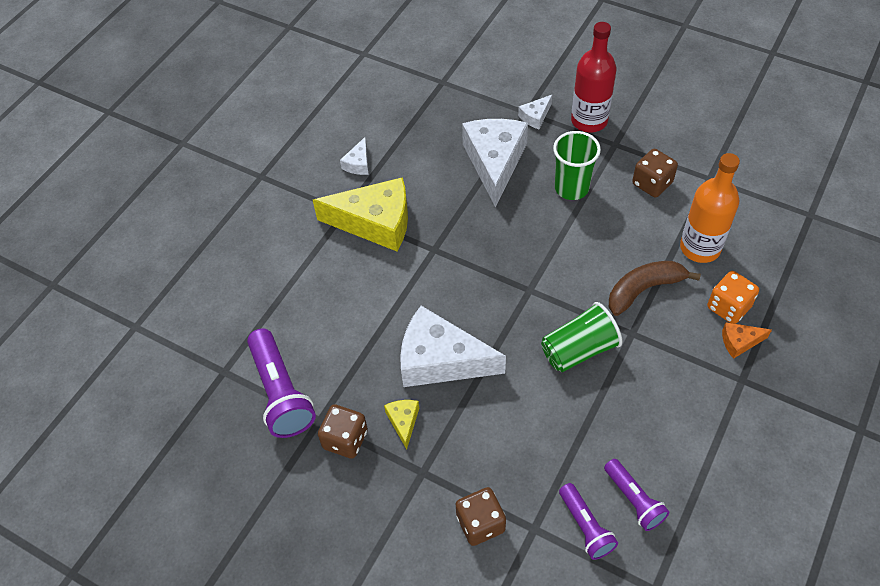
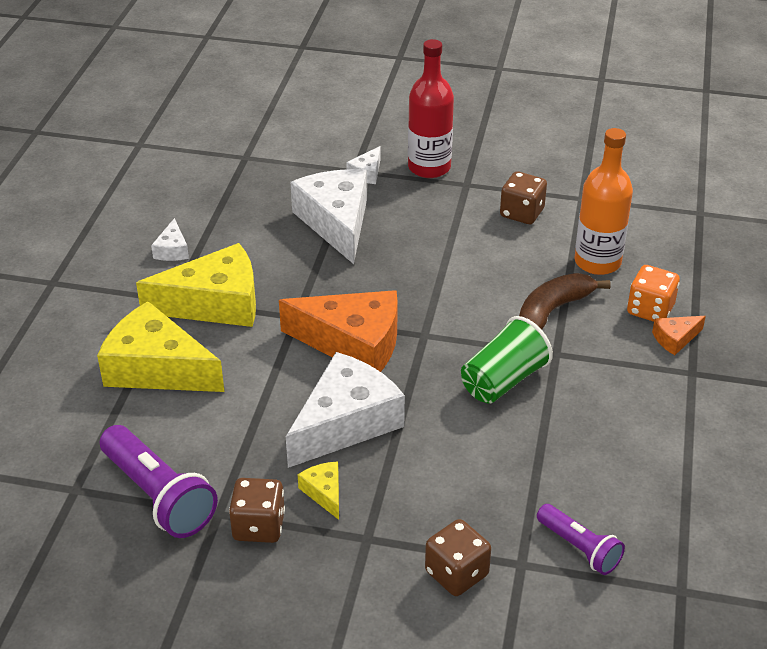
camera: 20 degrees left, 15 degrees down
white cheese [400,306,506,387] -> white cheese turned 135 degrees clockwise [286,352,405,468]
green cup [553,131,601,200] -> none
purple flashlight [604,459,669,531] -> none
none -> yellow cheese [97,301,224,392]
none -> orange cheese [279,290,398,372]

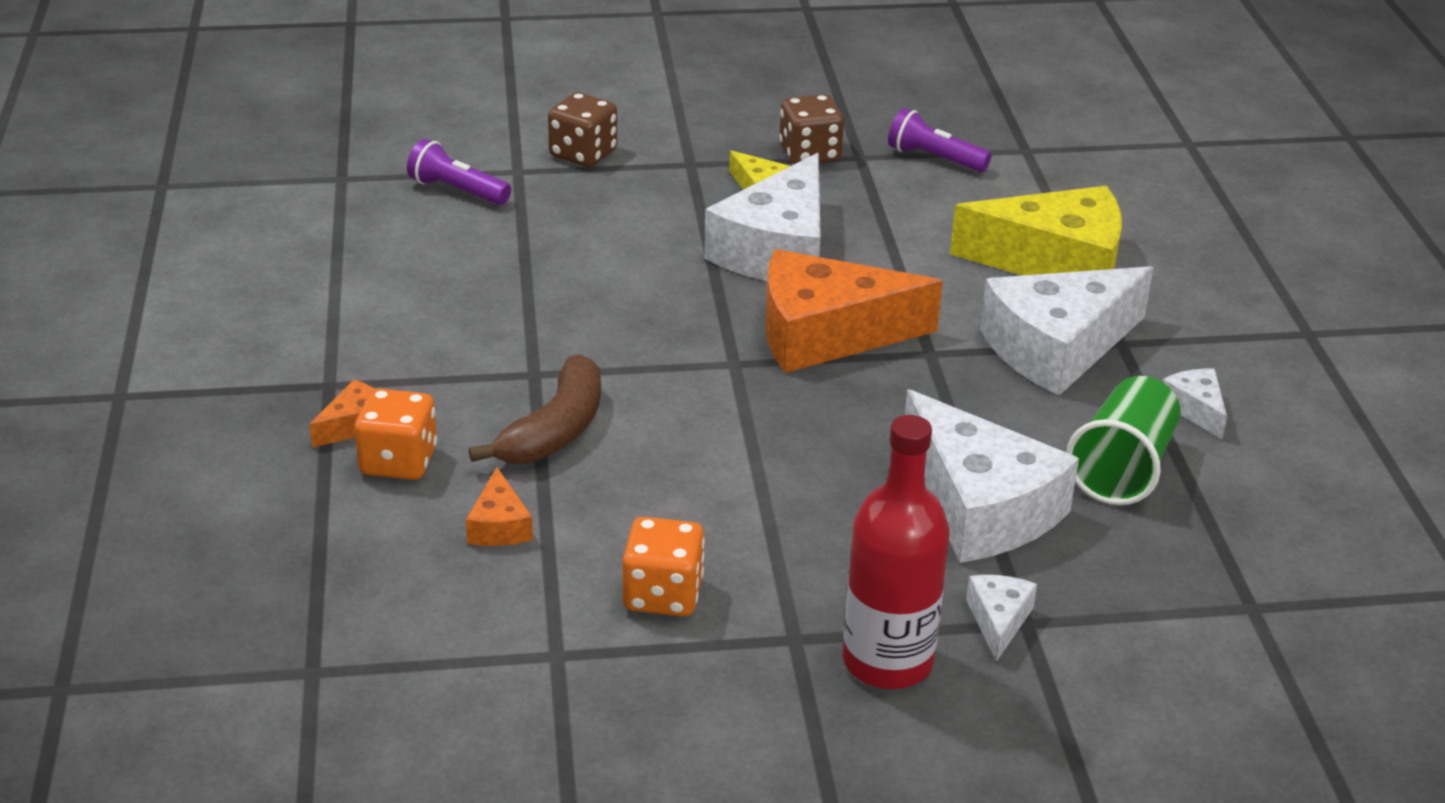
camera: 160 degrees right, 5 degrees down
purple flashlight [100,425,218,538] -> purple flashlight [888,108,991,172], size x0.60
yellow cheese [136,243,256,327] -> white cheese [980,266,1153,395]
green cup [461,316,553,403] -> green cup moved to [1066,376,1181,505]
brown dice [500,171,547,224] -> orange dice [622,517,705,616]
orange bottle [574,128,633,275] -> orange cheese [466,467,533,546]

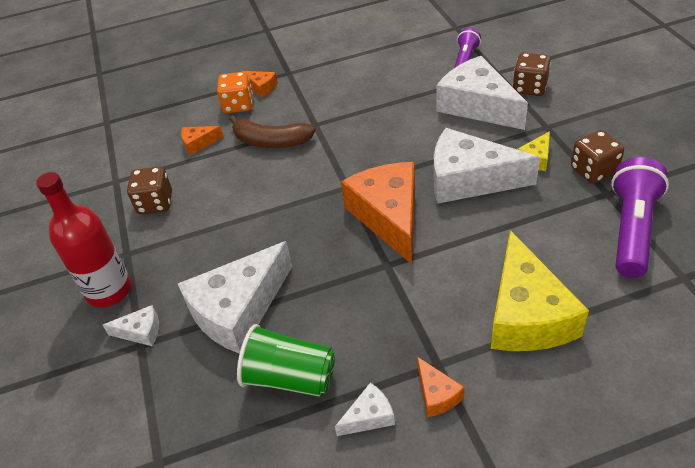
camera: 85 degrees right, 10 degrees up
orange dice [622,517,705,616] -> brown dice [127,167,172,214]
purple flashlight [888,108,991,172] -> purple flashlight [611,157,669,278], size x1.67
white cheese [980,266,1153,395] -> white cheese moved to [437,56,528,130]
none -> orange cheese [417,357,465,417]

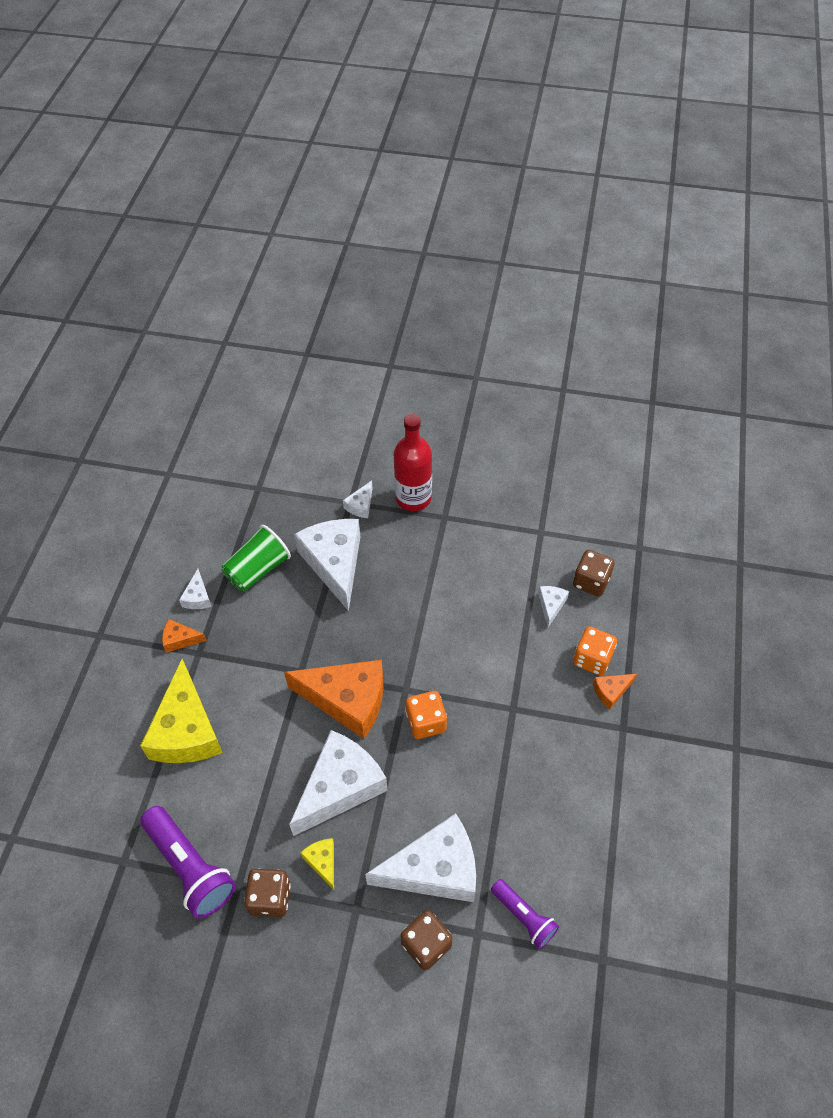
camera: 115 degrees right, 10 degrees up
brown dice [127,167,172,214] -> brown dice moved to [573,550,615,597]
orange cheese [181,126,224,155] -> white cheese [538,586,569,627]
brown banana [229,115,316,148] -> none
yellow cheese [491,230,589,351] -> yellow cheese turned 120 degrees counterclockwise [140,659,223,763]
none -> orange dice [406,691,447,739]

